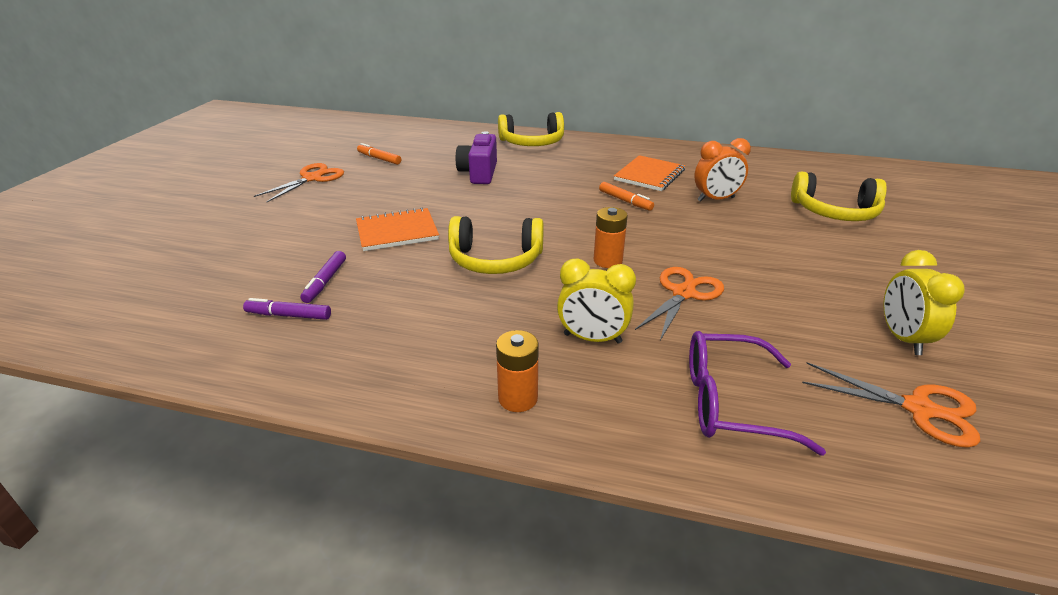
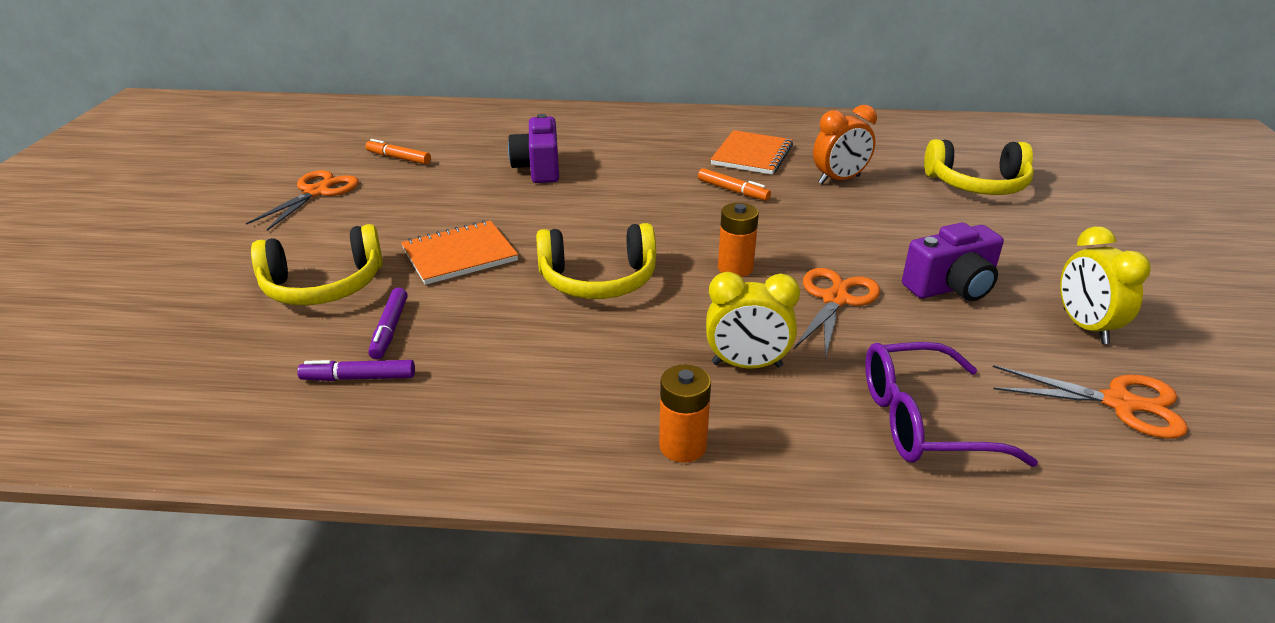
camera: 10 degrees left, 0 degrees up
yellow headphones [498,112,564,146] -> yellow headphones moved to [251,224,383,305]
none -> purple camera [902,222,1004,301]

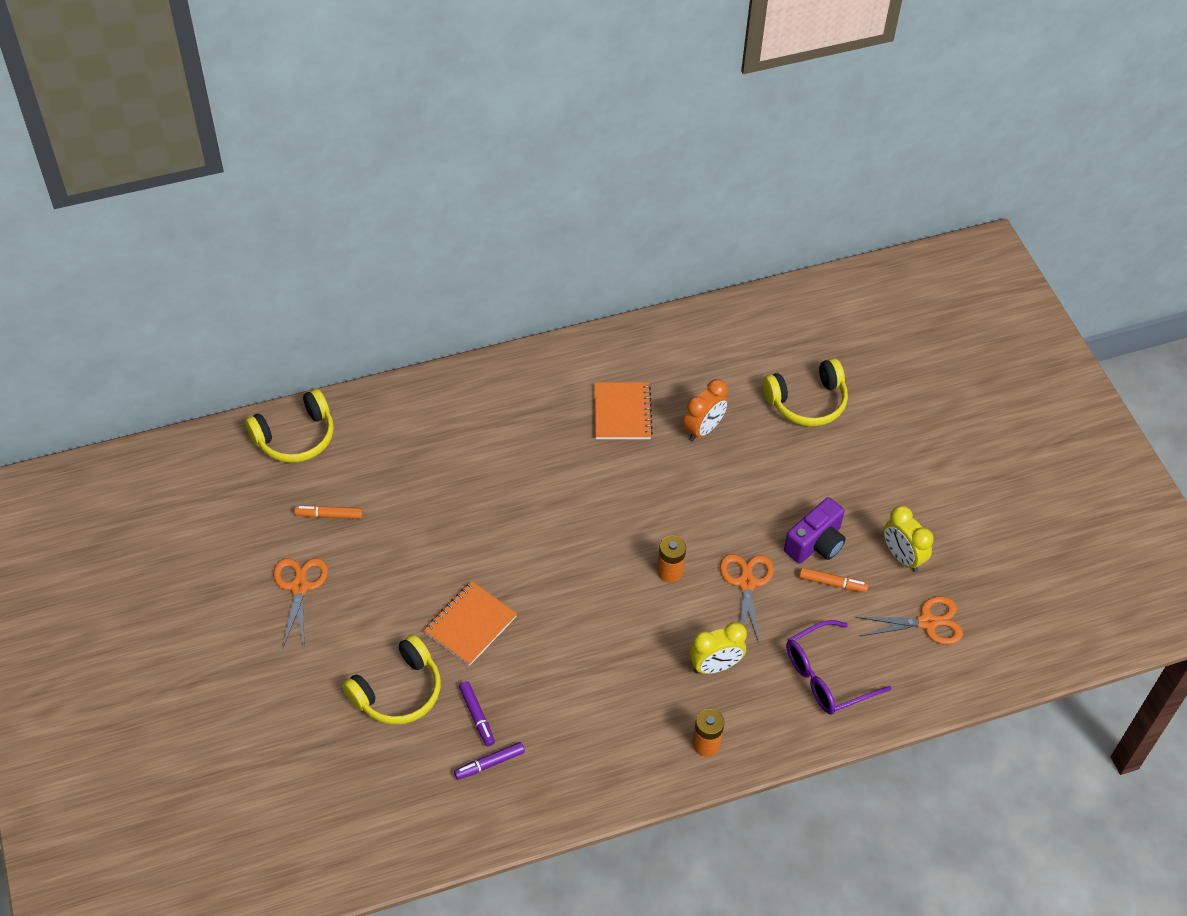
camera: 25 degrees left, 20 degrees up
purple camera [508,114,559,183] -> none
yellow headphones [536,223,656,299] -> yellow headphones moved to [245,389,334,463]
orange marker [698,168,771,201] -> orange marker moved to [799,568,868,592]

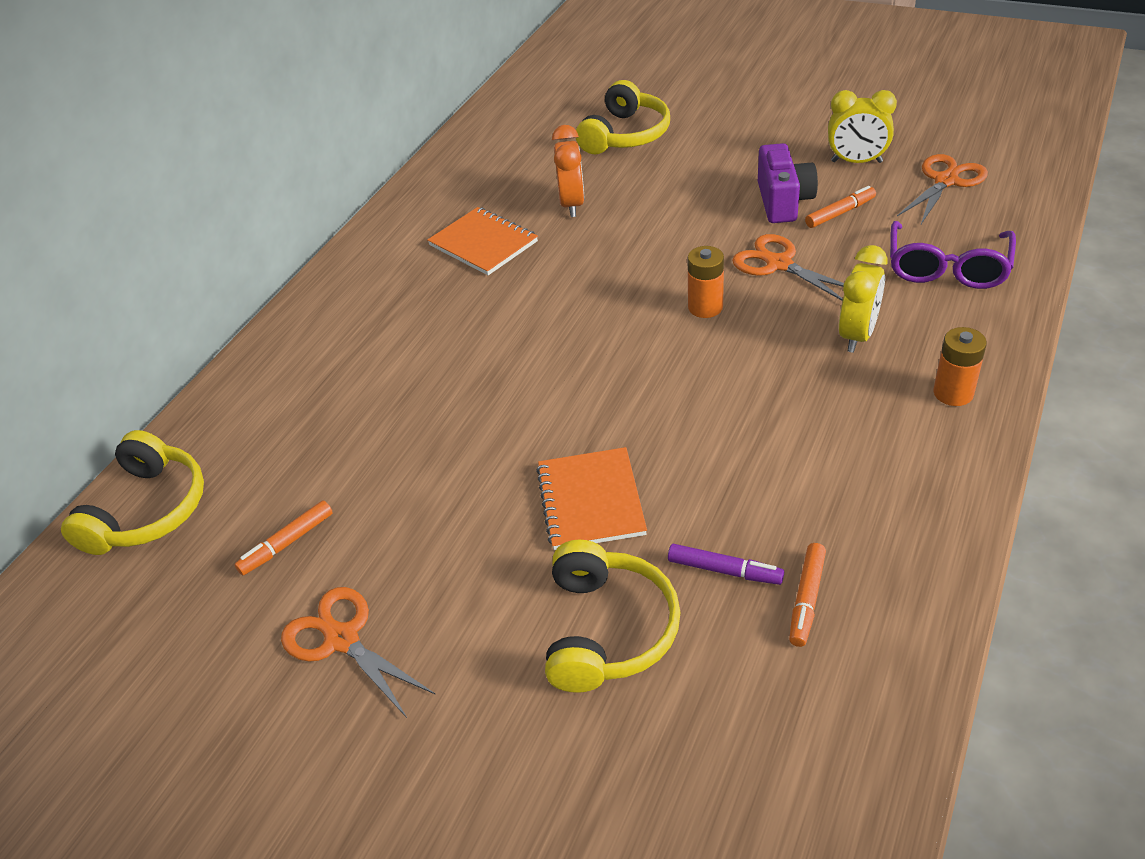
camera: 40 degrees left, 10 degrees down
purple marker [454,742,525,780] -> orange marker [789,543,826,647]

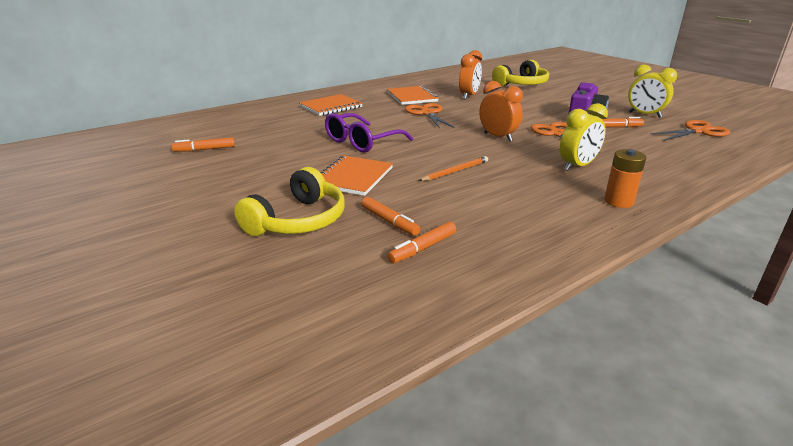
camera: 25 degrees right, 15 degrees down
yellow headphones [61,430,204,555] -> none
orange scissors [281,587,436,718] -> orange scissors moved to [405,103,454,129]
purple marker [668,544,784,585] -> orange marker [362,197,420,236]
orange battery [688,246,724,318] -> orange clock [479,81,523,142]
purple glasses [890,221,1016,289] -> purple glasses moved to [325,113,413,153]
none -> orange notebook [299,94,363,116]
none -> orange pencil [419,156,488,181]

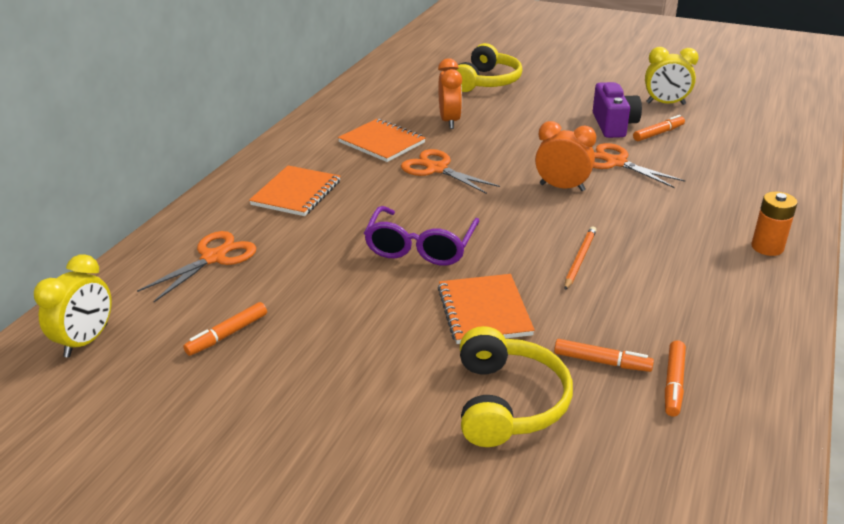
camera: 30 degrees left, 5 degrees up
yellow clock [560,103,608,171] -> yellow clock moved to [34,254,112,358]
orange scissors [650,120,730,141] -> orange scissors moved to [137,231,256,302]

